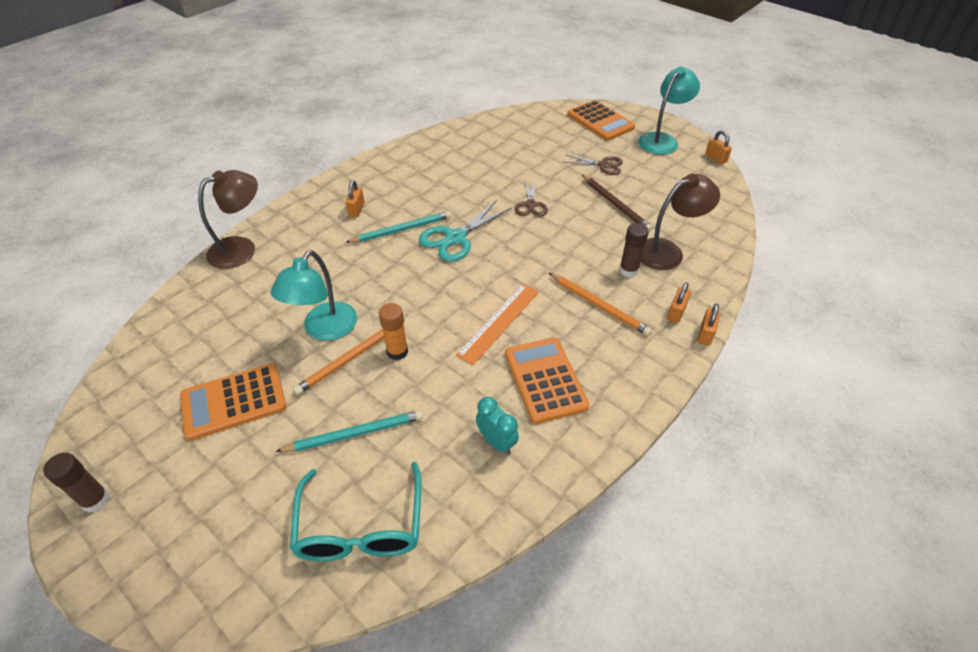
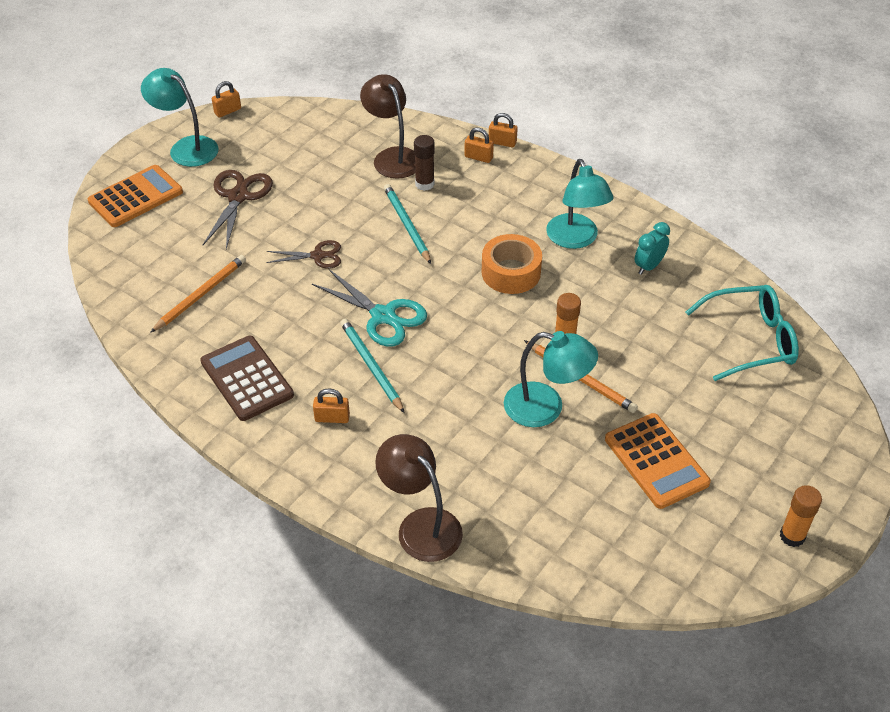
camera: 95 degrees left, 0 degrees up
brown glue stick [43,453,110,513] -> orange glue stick [780,485,822,547]
turquoise pencil [275,410,424,452] -> turquoise pencil moved to [384,184,431,264]
orange ruler [456,284,539,365] -> orange tape [482,234,542,294]
orange calculator [505,337,590,424] -> turquoise lamp [546,159,614,249]
orange pencil [549,273,652,336] -> orange pencil moved to [150,255,246,333]
brown scissors [565,155,623,175] -> brown scissors [203,170,273,249], size x1.59
brown pencil [582,175,652,232] -> none
none -> brown calculator [200,336,294,421]

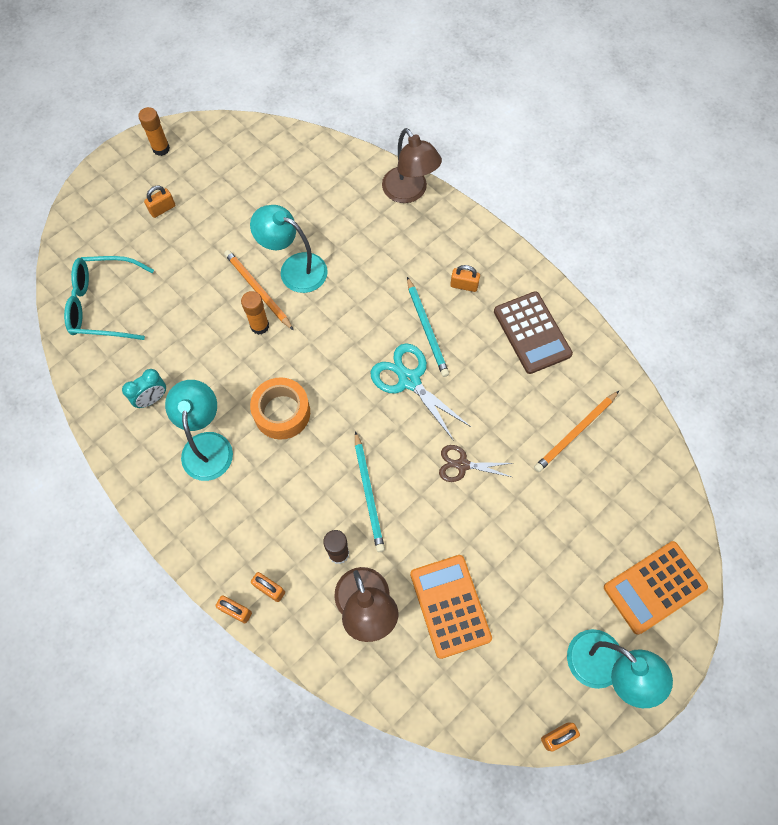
camera: 170 degrees left, 20 degrees up
brown scissors [203,170,273,249] -> none
orange calculator [605,413,711,509] -> orange calculator moved to [410,555,492,659]
none -> orange padlock [144,185,175,218]

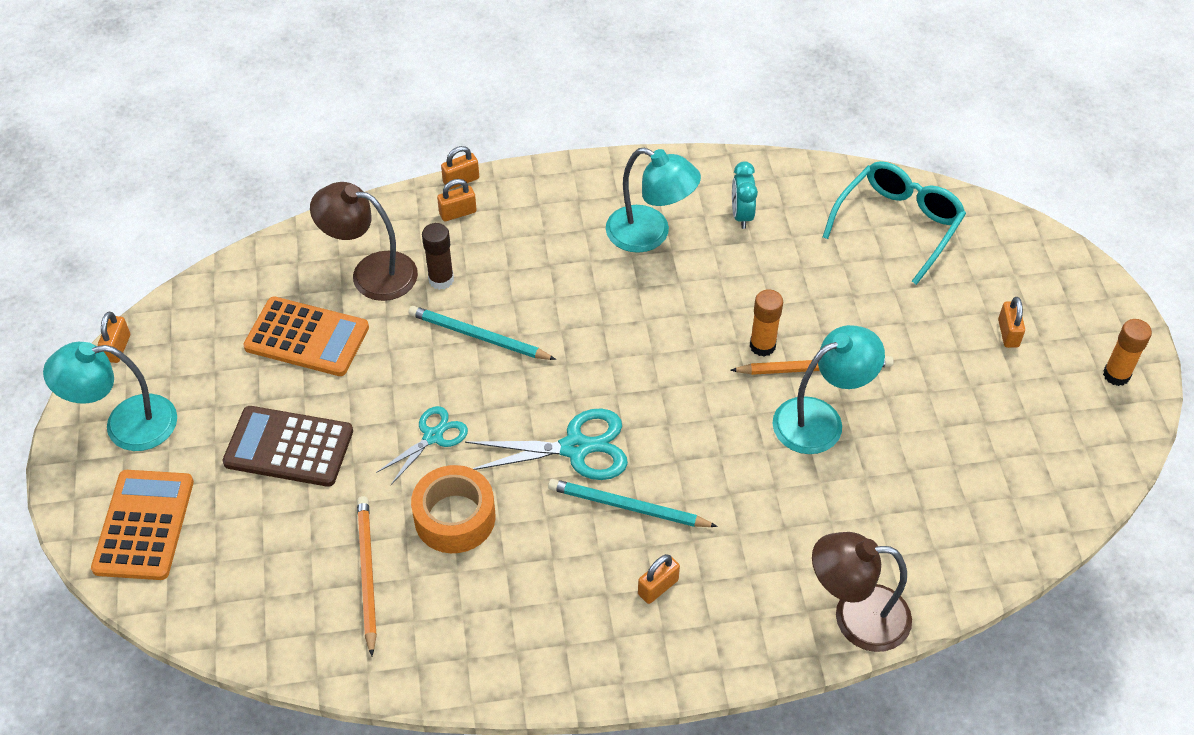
camera: 125 degrees right, 15 degrees down
orange tape [250,377,310,440] -> orange tape moved to [411,465,495,553]
brown scissors [439,445,512,482] -> turquoise scissors [376,406,468,485]
brown calculator [494,291,573,374] -> brown calculator moved to [222,406,353,487]

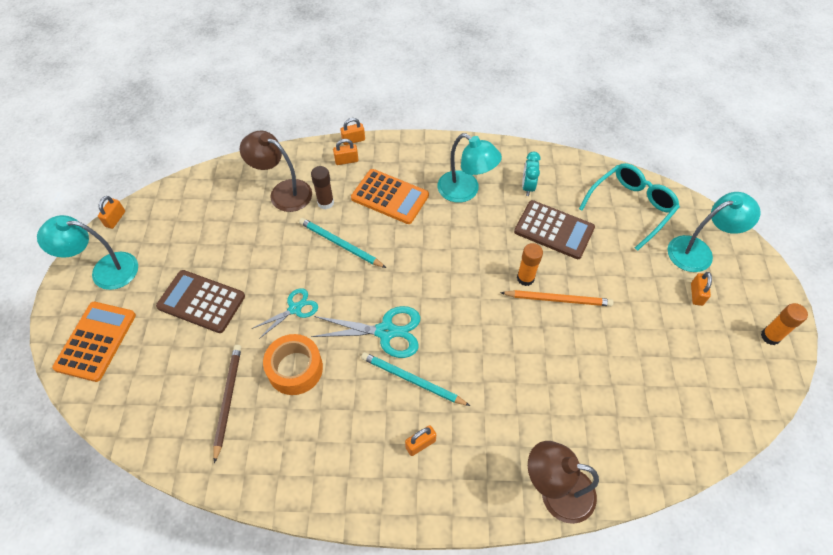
camera: 10 degrees right, 5 degrees up
orange calculator [243,297,369,376] -> orange calculator moved to [351,169,429,224]
orange pencil [357,496,377,656] -> brown pencil [213,345,241,464]
turquoise lamp [772,325,885,454] -> turquoise lamp moved to [668,192,760,272]
none -> brown calculator [514,200,595,259]

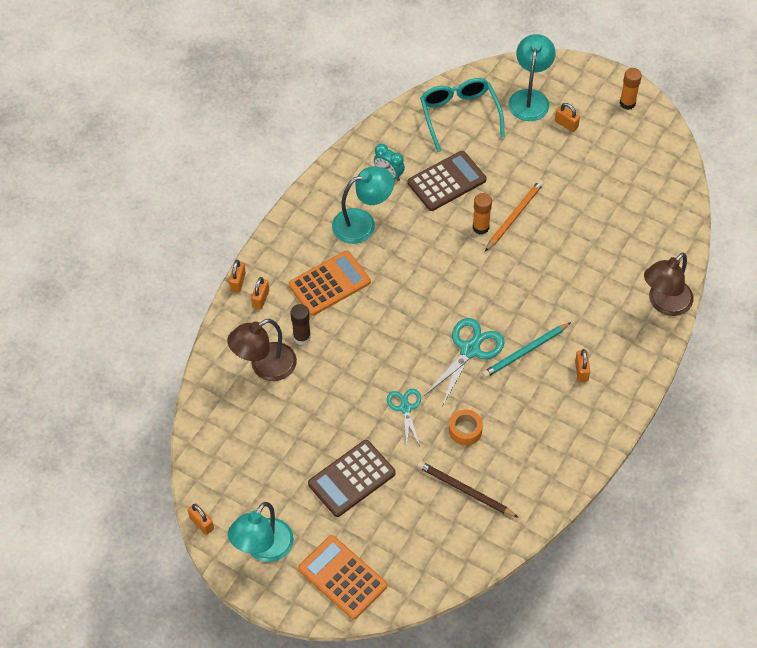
camera: 60 degrees left, 0 degrees up
orange tape [263,334,323,395] -> orange tape [449,409,483,446], size x0.64
turquoise pencil [299,218,386,268] -> none

